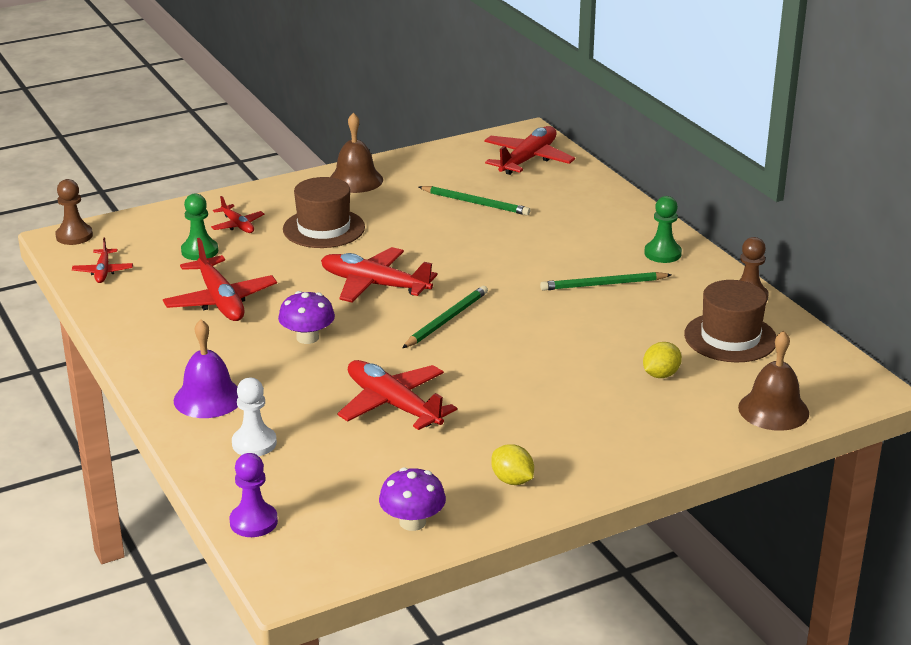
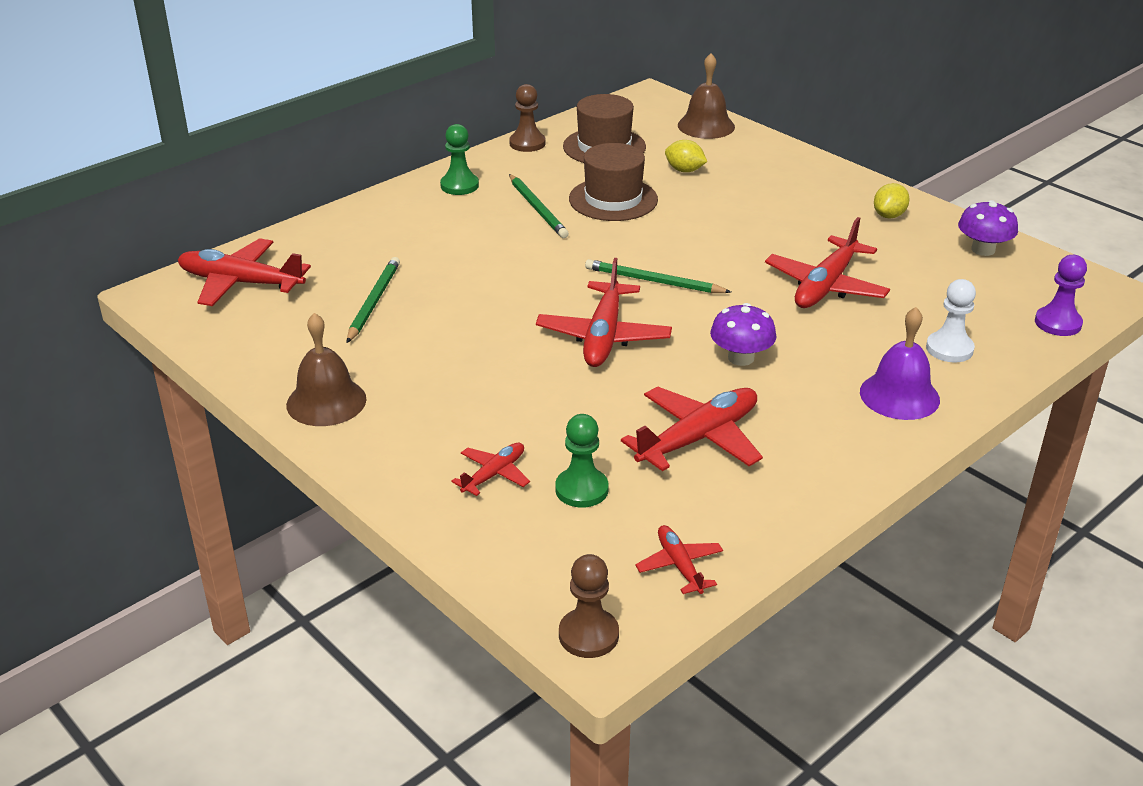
camera: 105 degrees left, 5 degrees up
red plane [72,237,133,283] -> red plane turned 90 degrees counterclockwise [635,525,723,594]
brown hat [283,177,365,248] -> brown hat moved to [569,143,658,221]

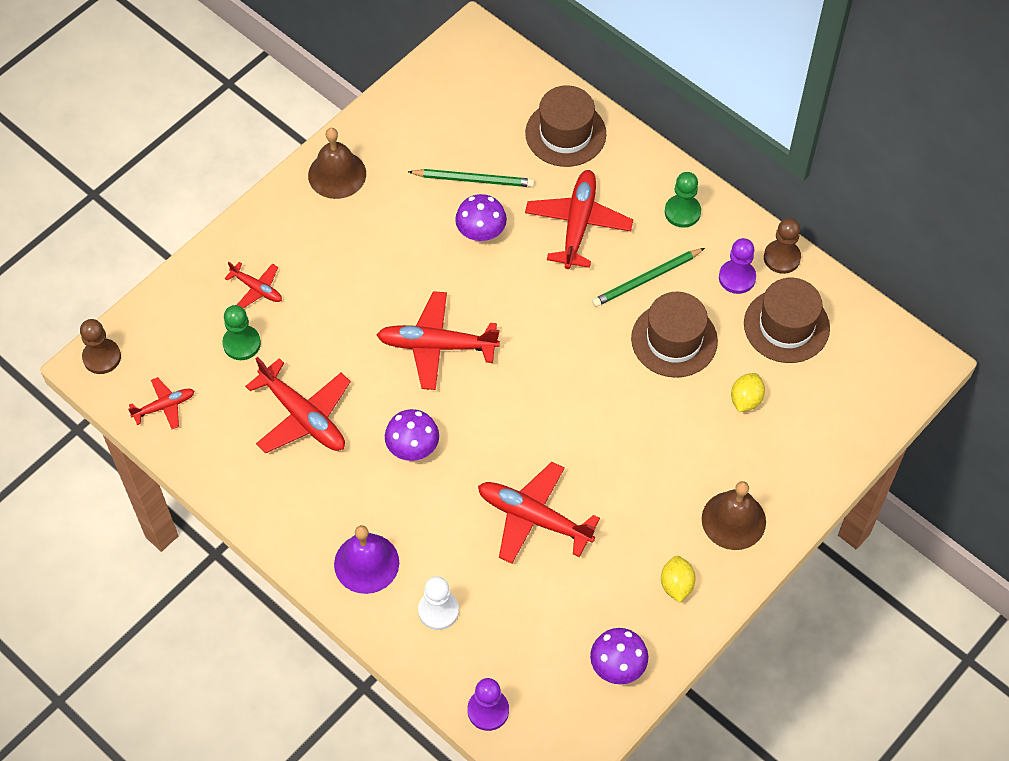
camera: 85 degrees right, 25 degrees up
red plane [178,238,311,306] -> red plane moved to [525,170,633,269]
green pencil [585,259,731,293] -> none
brown bell [678,53,735,139] -> brown bell moved to [702,481,766,550]
yellow lemon [874,183,910,218] -> yellow lemon turned 60 degrees clockwise [661,556,696,603]
none -> purple mushroom [455,194,507,241]
none -> brown hat [525,85,606,167]
none -> purple pawn [719,238,756,294]

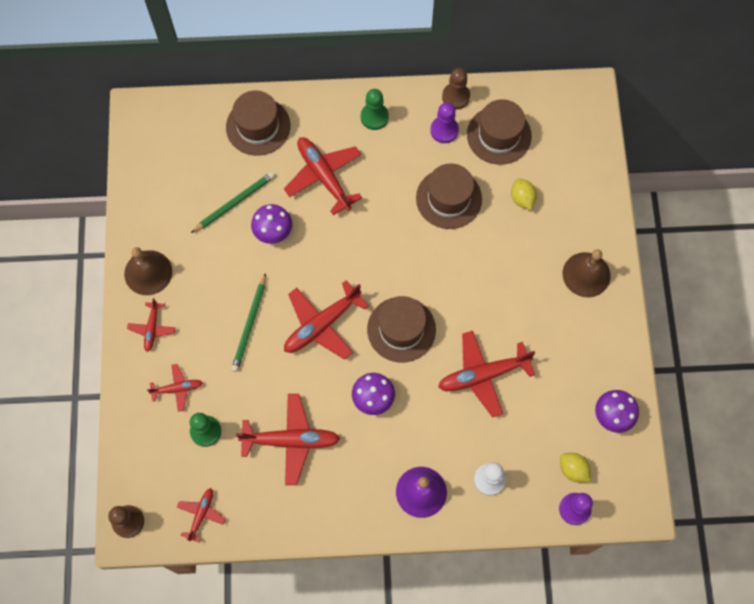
camera: 45 degrees left, 10 degrees up
green pencil [592,248,705,307] -> green pencil moved to [231,273,266,372]
yellow lemon [661,556,696,603] -> yellow lemon moved to [560,453,591,482]
none -> red plane [127,298,175,352]
none -> brown hat [367,296,436,363]

